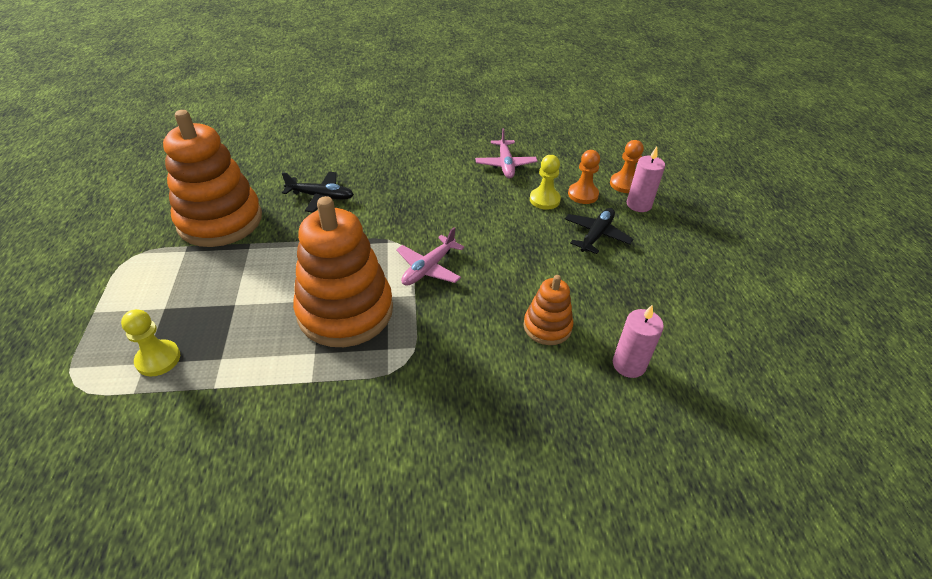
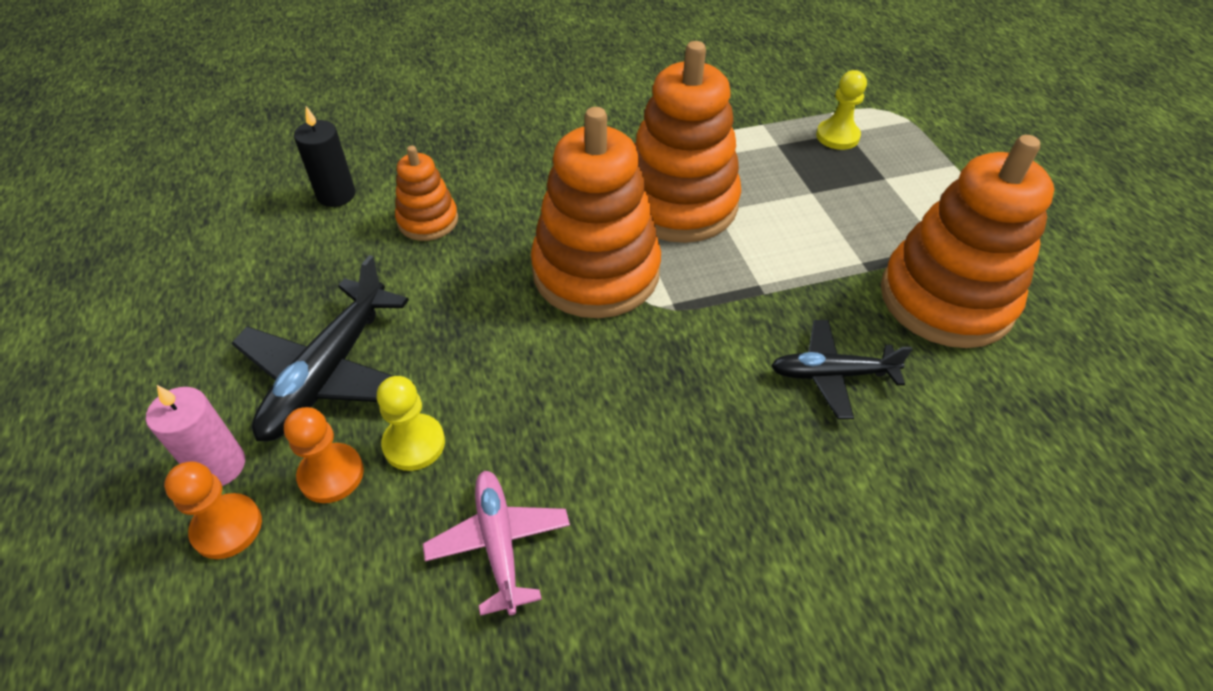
camera: 170 degrees right, 5 degrees up
pink plane [396,227,464,286] -> orange stacking toy [531,107,661,318]
black plane [565,208,634,254] -> black plane [231,255,414,441], size x1.58
pink candle [613,305,664,378] -> black candle [294,106,356,207]

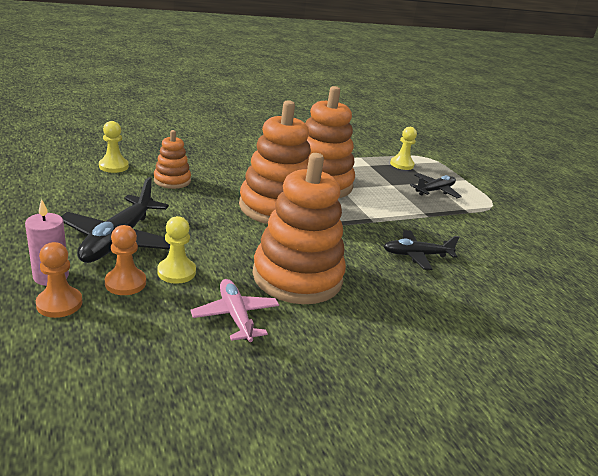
camera: 10 degrees left, 20 degrees down
black candle [294,106,356,207] -> yellow pawn [99,121,129,173]
orange stacking toy [881,135,1054,348] -> orange stacking toy moved to [252,153,346,304]
none -> black plane [410,173,462,198]

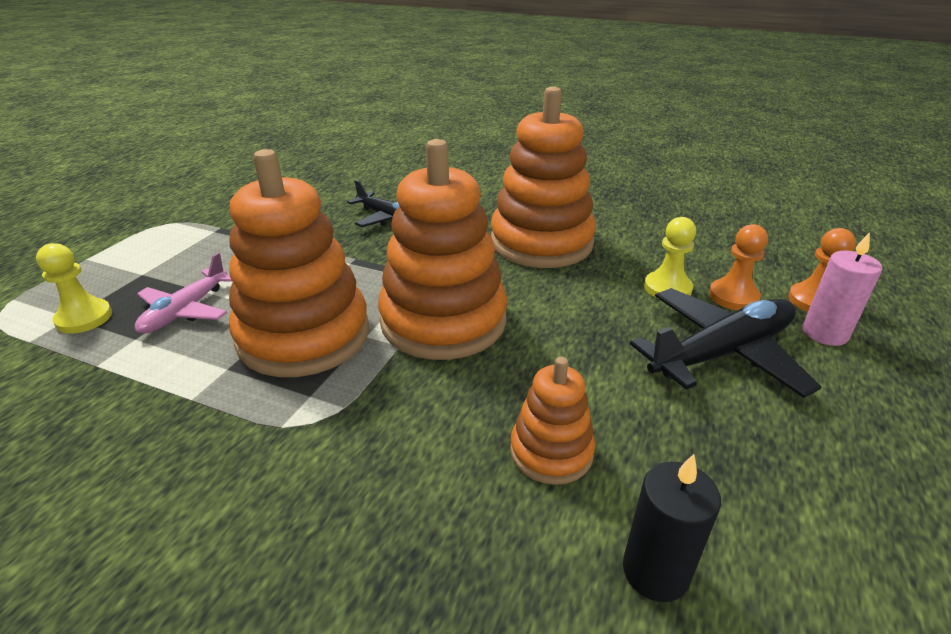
camera: 130 degrees left, 5 degrees up
yellow pawn [99,121,129,173] -> black candle [623,454,721,602]
pink plane [191,279,279,342] -> pink plane moved to [135,253,233,334]
black plane [410,173,462,198] -> none

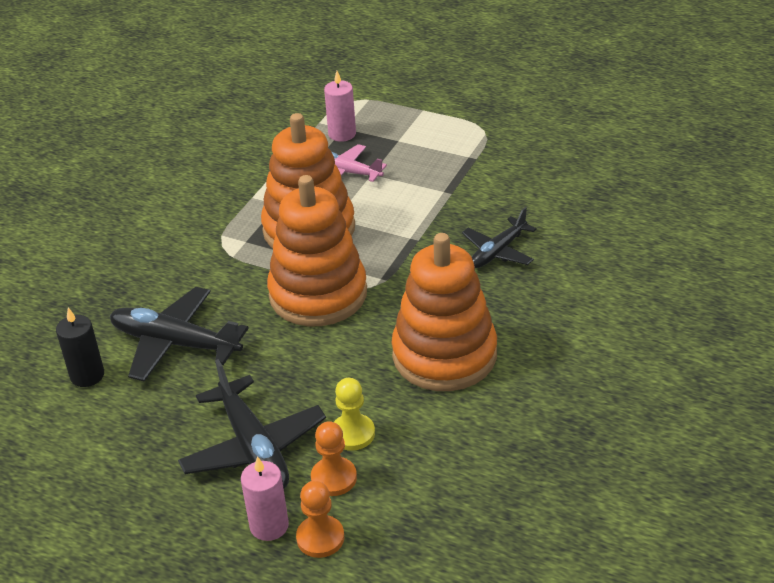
camera: 95 degrees right, 5 degrees up
yellow pawn [36,243,112,334] -> pink candle [324,71,356,142]
orange stacking toy [510,357,595,485] -> black plane [110,287,249,381]

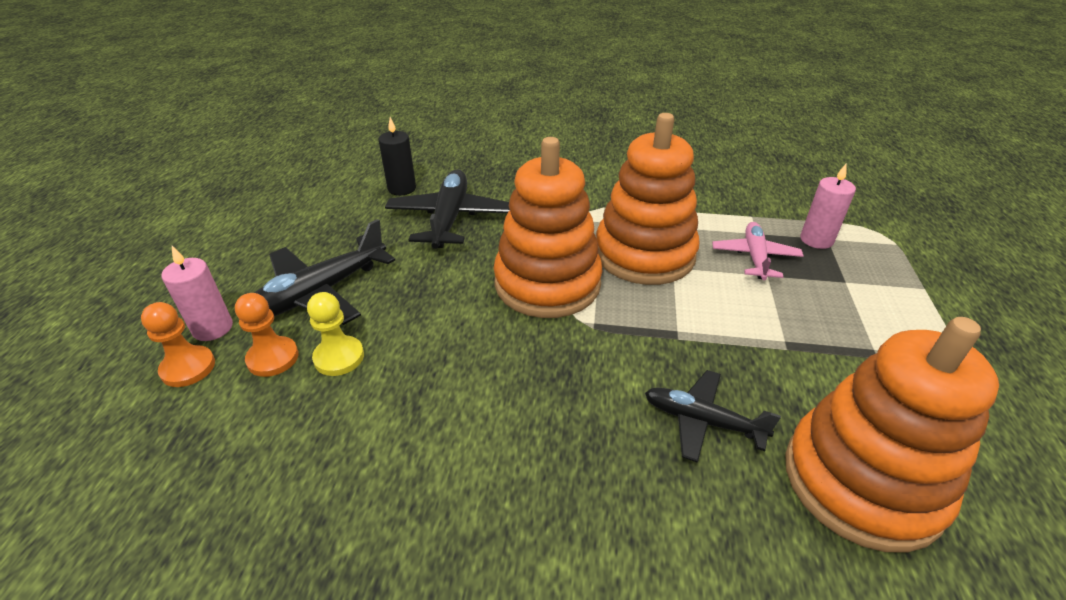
camera: 70 degrees right, 0 degrees up
orange stacking toy [391,233,497,391] -> orange stacking toy moved to [785,317,999,553]

